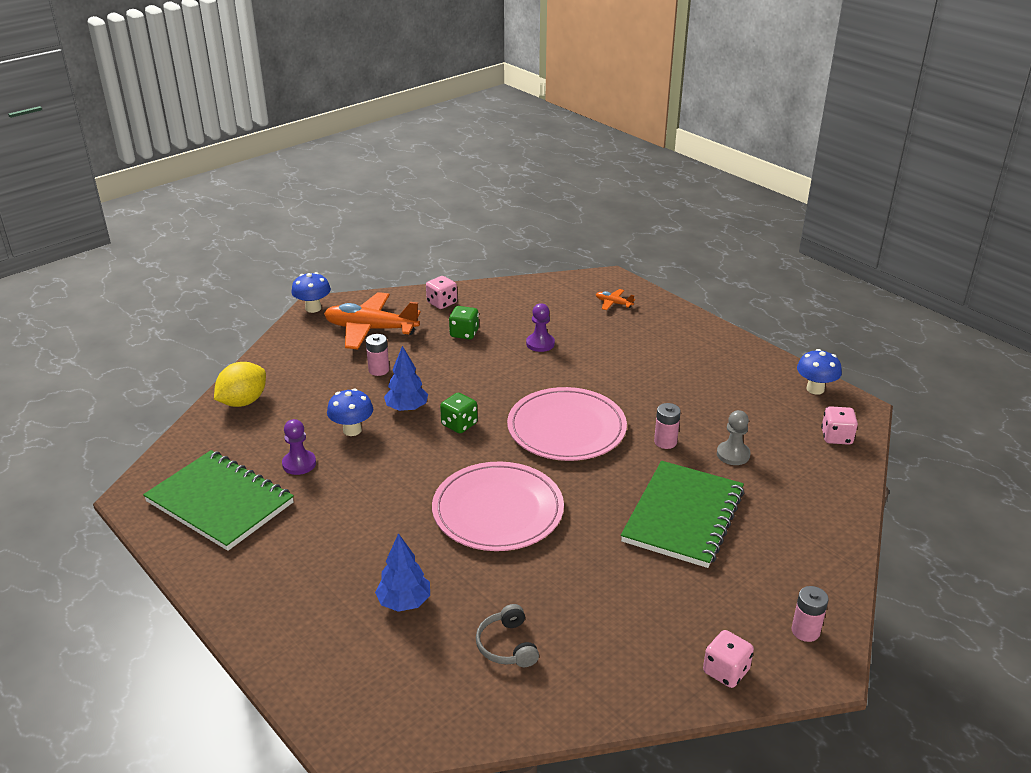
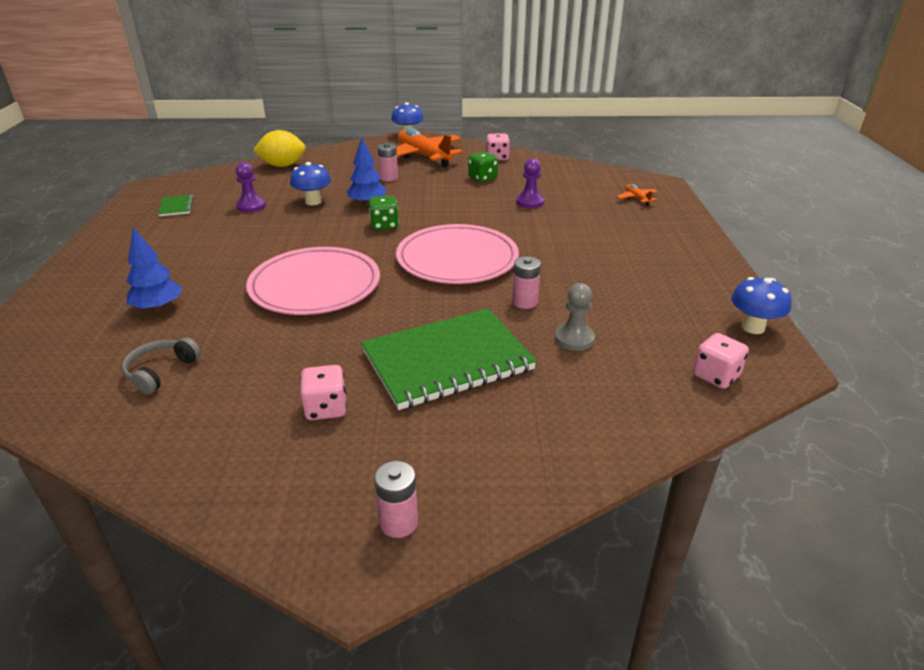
camera: 40 degrees right, 0 degrees up
green notebook [143,450,294,551] -> green notebook [158,195,194,216], size x0.41
pink dice [703,630,754,688] -> pink dice moved to [300,365,347,420]

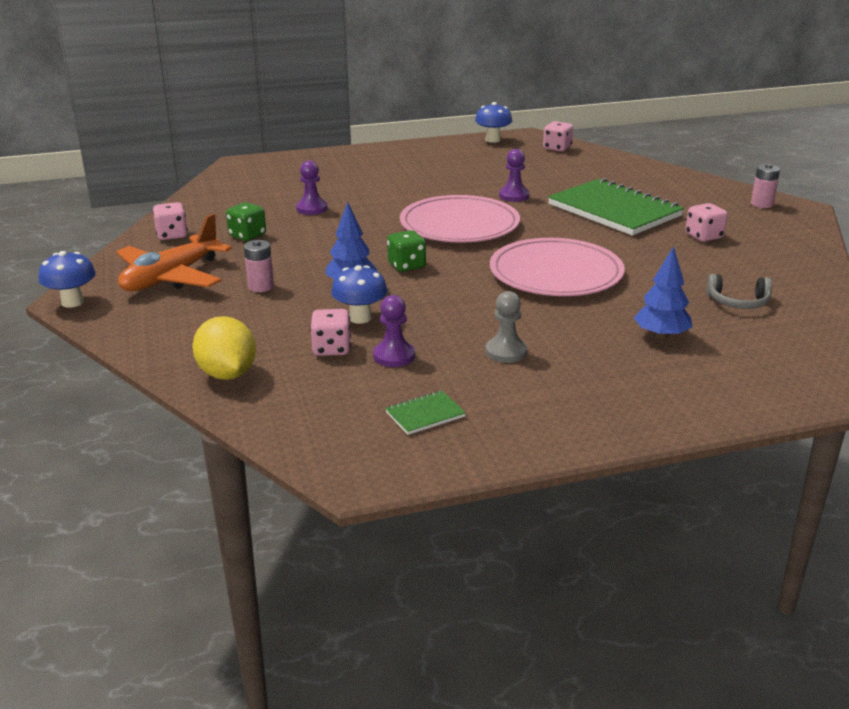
camera: 105 degrees left, 5 degrees down
pink battery [512,256,541,309] -> purple pawn [499,149,529,202]
grey pawn [555,283,595,351] -> grey pawn moved to [486,291,527,363]
orange plane [616,184,658,206] -> none
none -> pink dice [310,309,351,356]

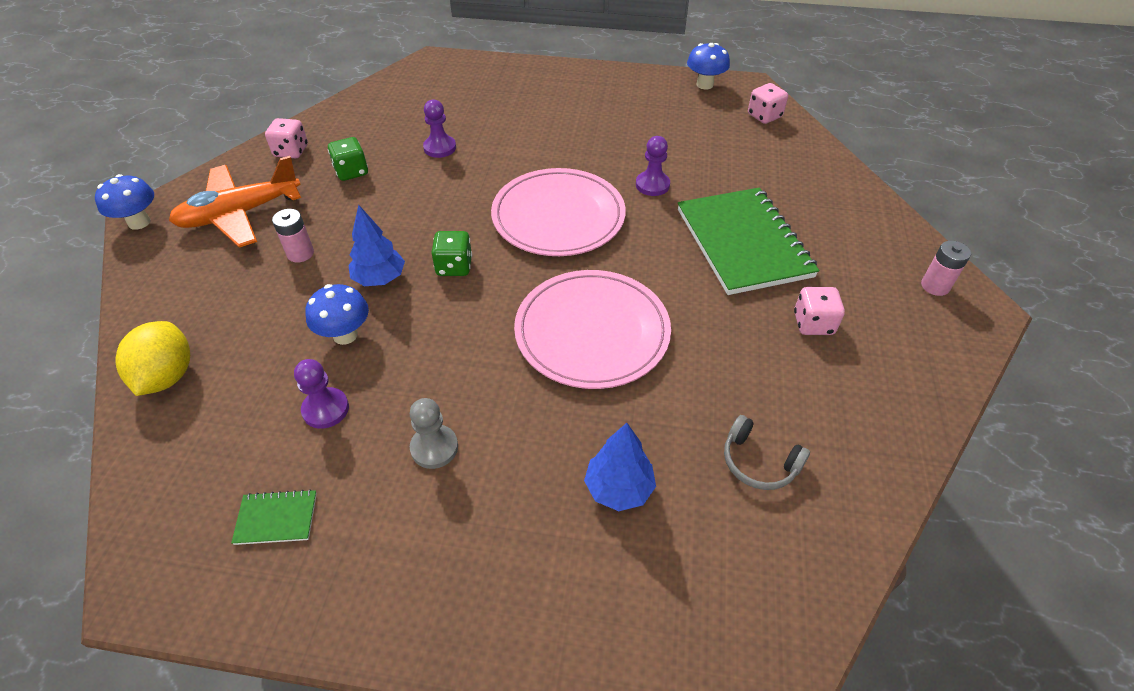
camera: 25 degrees right, 20 degrees up
pink dice [310,309,351,356] -> none

